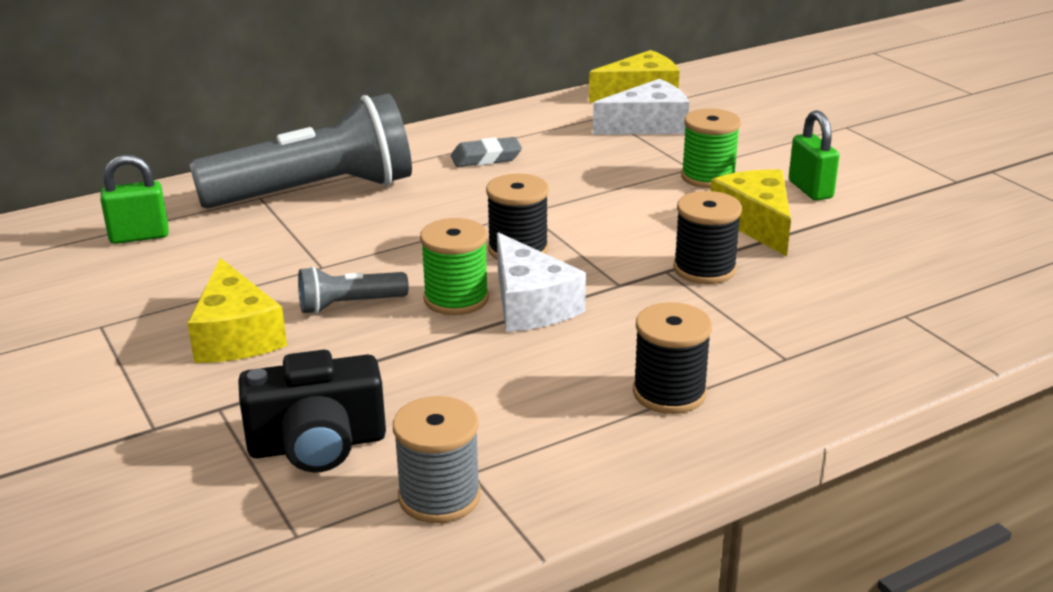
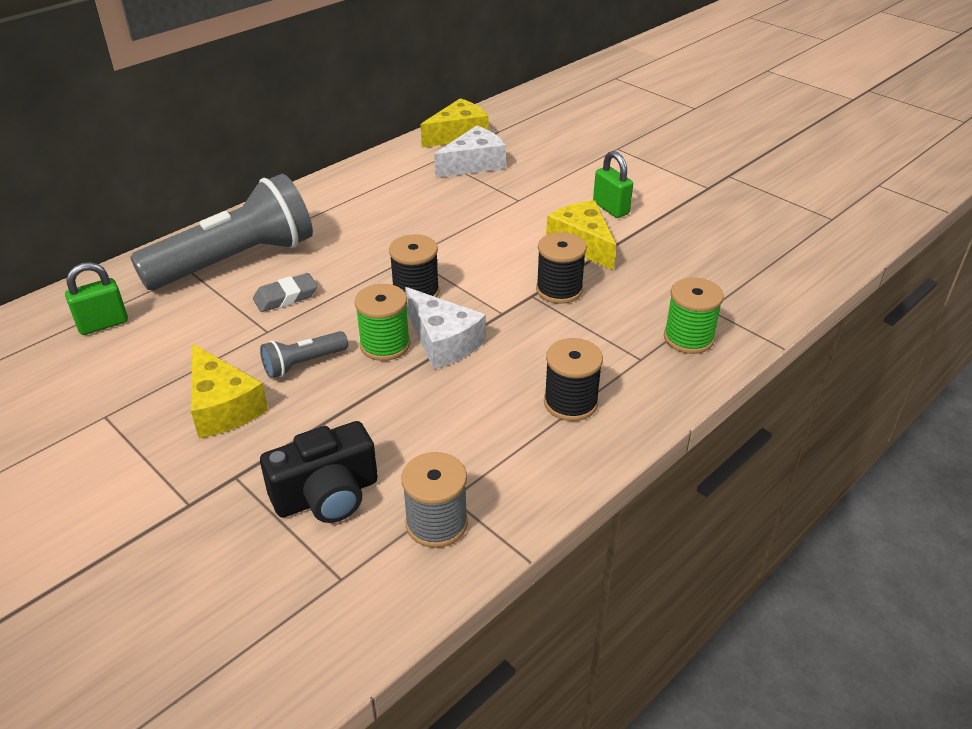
camera: 15 degrees left, 10 degrees up
grey eraser [451,137,522,167] -> grey eraser moved to [253,273,317,312]
green spool [681,108,741,188] -> green spool moved to [664,277,724,354]

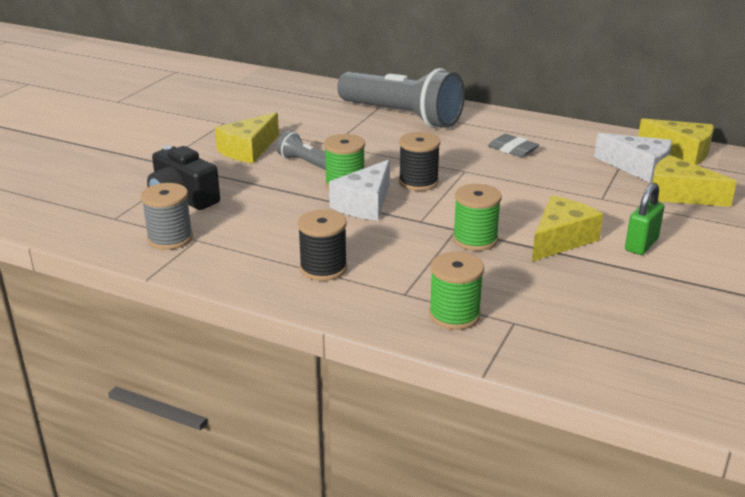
camera: 70 degrees right, 10 degrees down
green padlock [65,262,128,335] -> none
grey eraser [253,273,317,312] -> grey eraser moved to [488,134,539,157]
black spool [536,232,587,304] -> green spool [453,184,502,251]
none -> yellow cheese [650,155,737,207]

